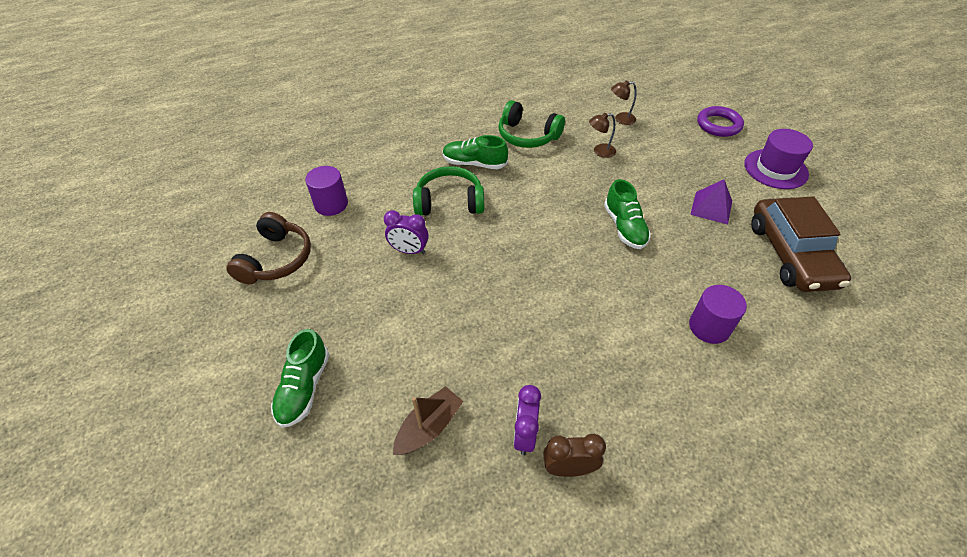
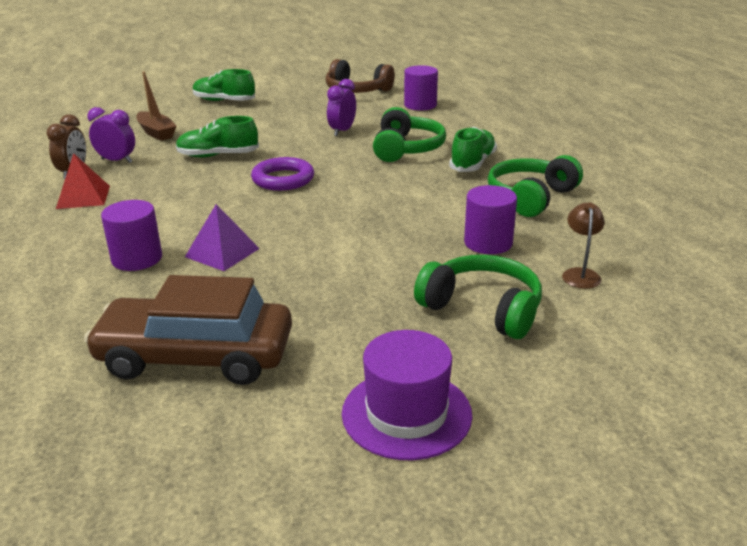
camera: 100 degrees right, 20 degrees down
brown lamp [589,113,616,158] -> purple cylinder [464,185,517,254]
green shoe [604,179,651,249] -> green shoe moved to [176,116,259,158]
purple pyramid [690,180,732,225] -> purple pyramid moved to [185,204,260,271]
purple ring [697,106,744,137] -> purple ring moved to [251,157,314,191]
none -> red pyramid [56,153,110,209]
none -> green headphones [414,255,542,339]

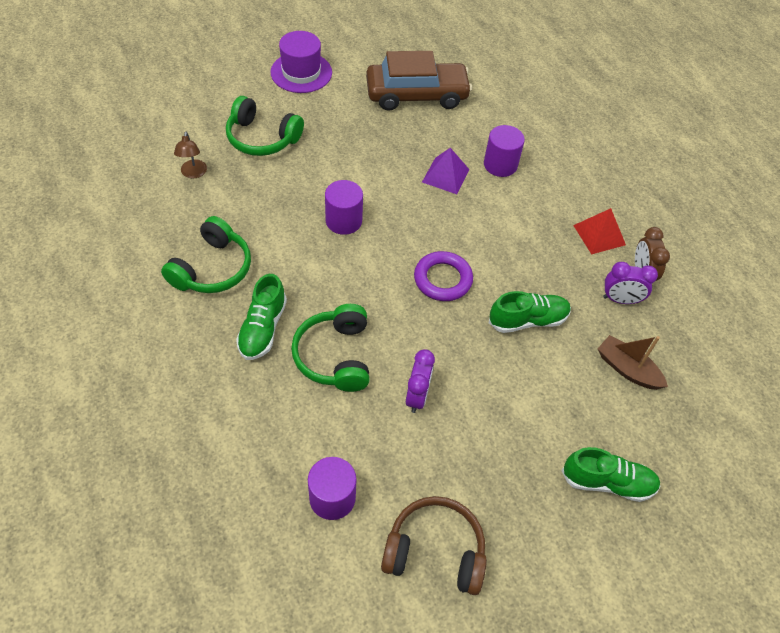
camera: 165 degrees right, 25 degrees up
purple cylinder [464,185,517,254] -> purple cylinder moved to [325,180,363,235]

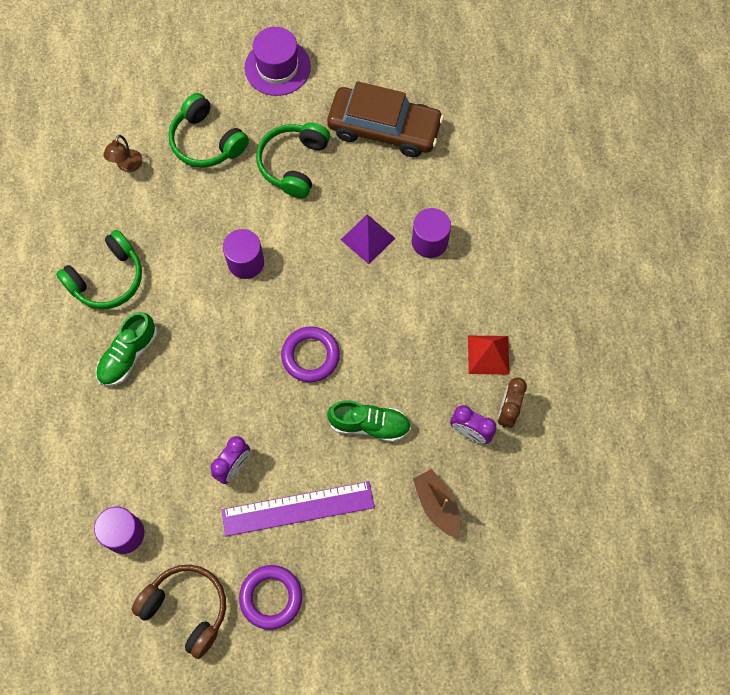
camera: 25 degrees right, 15 degrees up
green headphones [291,304,370,392] -> green headphones moved to [256,122,330,198]
green shoe [562,447,661,502] -> none
none -> purple ruler [221,481,375,536]
none -> purple ring [239,565,302,630]

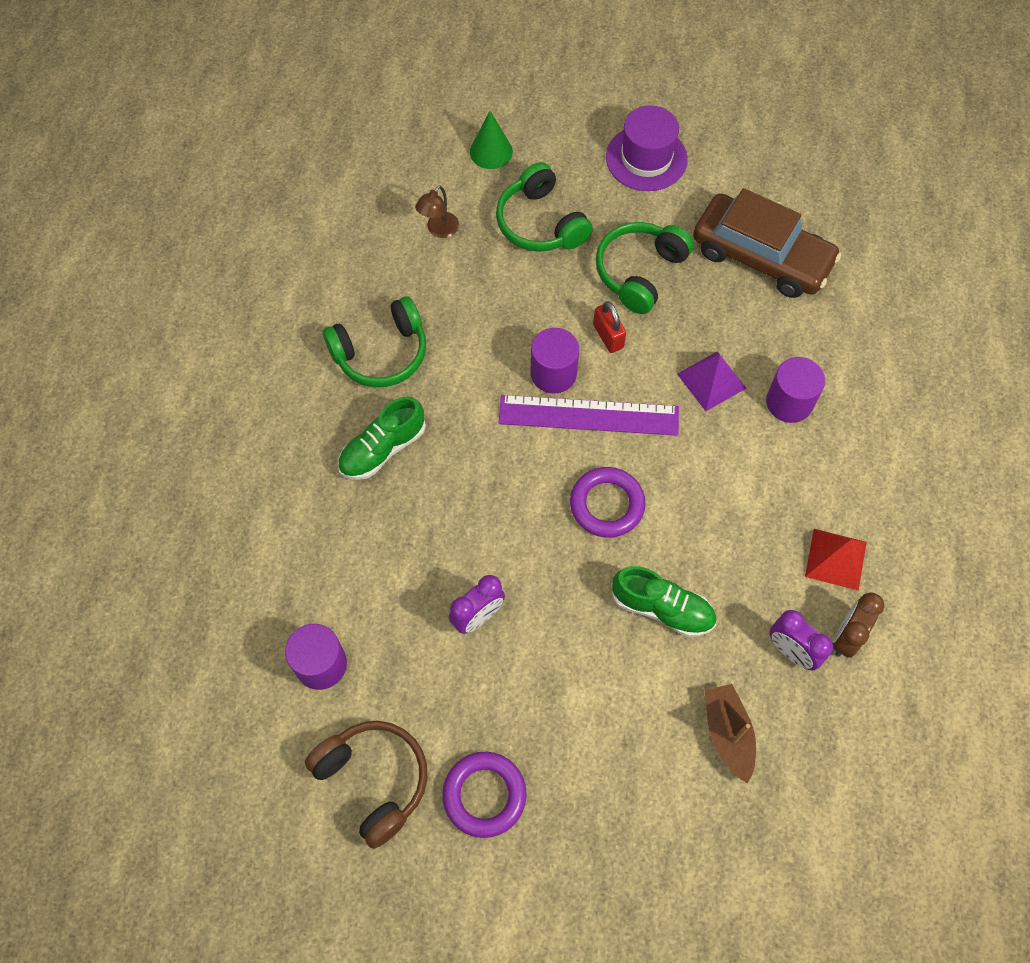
camera: 15 degrees right, 5 degrees down
purple ruler [221,481,375,536] -> purple ruler moved to [499,395,679,436]
none -> green cone [470,111,513,169]
none -> red padlock [593,301,626,353]

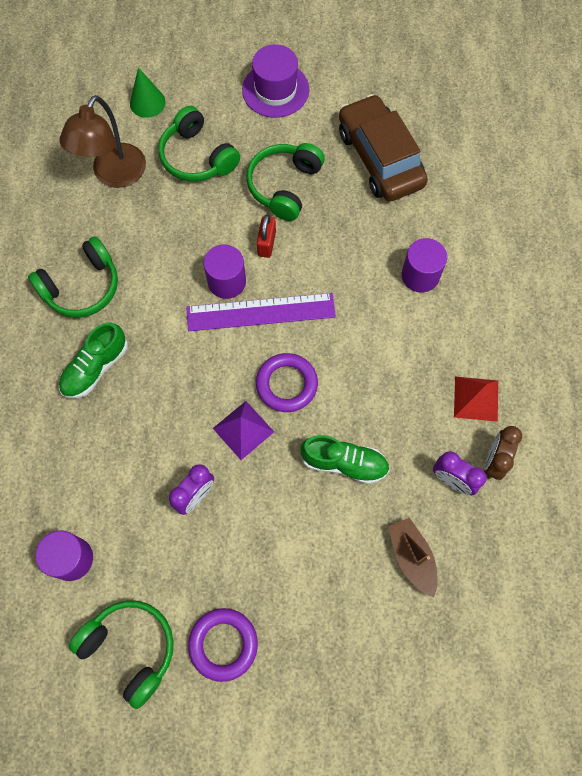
camera: 10 degrees left, 5 degrees up
brown headphones [305,721,428,849] -> green headphones [69,600,174,709]
brown lamp [415,185,459,238] -> brown lamp [59,95,146,188], size x1.99
red padlock [593,301,626,353] -> red padlock turned 45 degrees clockwise [257,214,276,258]
purple pyramid [677,352,746,411] -> purple pyramid moved to [213,401,274,460]
brown car [693,188,841,298] -> brown car turned 135 degrees counterclockwise [339,94,428,202]

